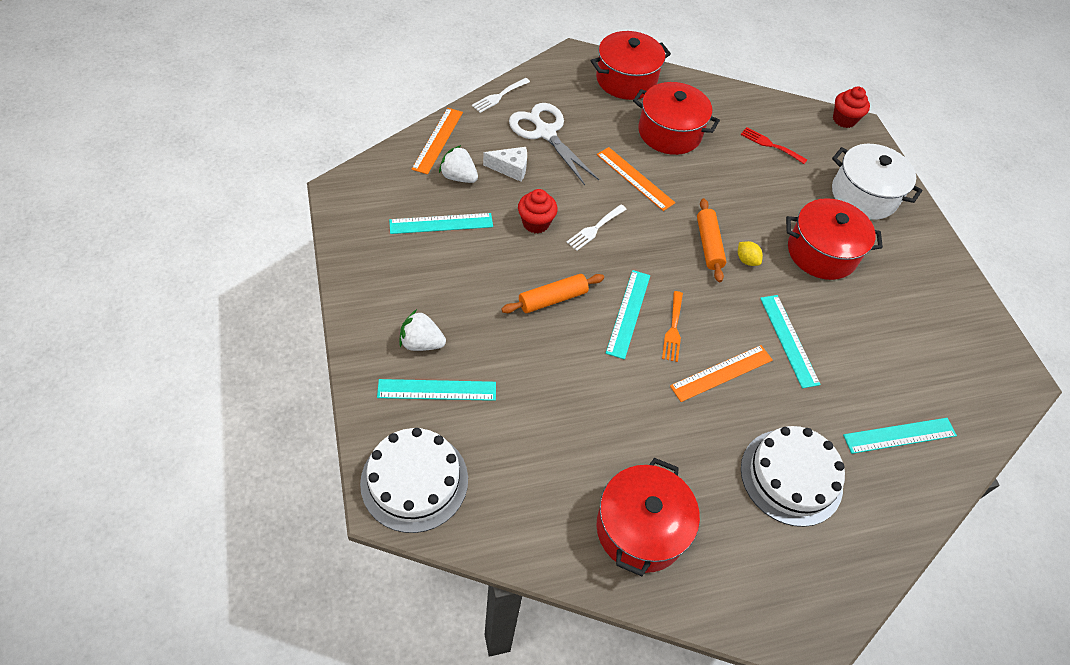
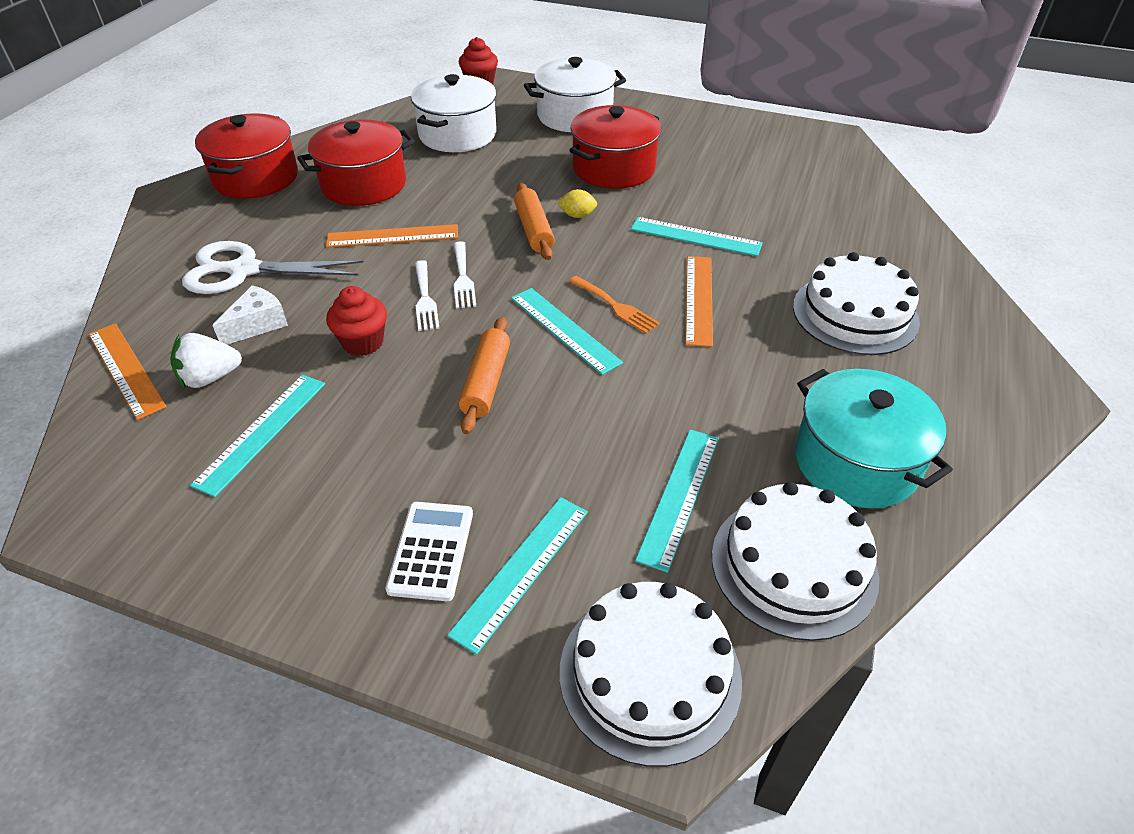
camera: 50 degrees left, 10 degrees down
white strawberry [399,309,446,351] -> white calculator [385,502,473,601]
white fork [472,78,530,113] -> white fork moved to [454,241,477,308]
red pot [597,458,700,576] -> turquoise pot [795,369,953,509]
orange rolling pin [697,198,726,282] -> orange rolling pin turned 45 degrees clockwise [514,183,555,260]
red fork [741,127,807,164] -> white pot [411,74,497,152]
turquoise ruler [843,418,957,454] -> turquoise ruler moved to [635,429,719,573]
none -> white cake [712,482,879,641]

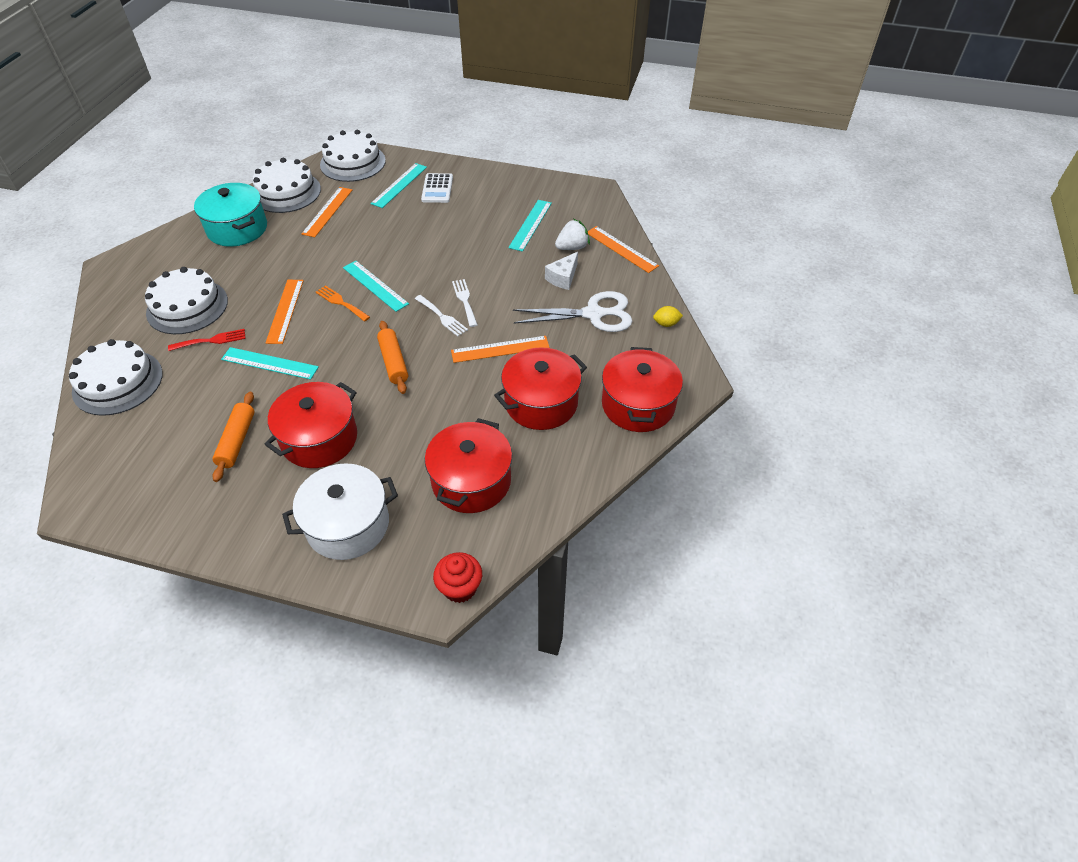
camera: 175 degrees right, 5 degrees up
red cupcake [326,286,387,356] -> none
white pot [411,74,497,152] -> red pot [425,418,512,513]
white fork [454,241,477,308] -> white fork turned 150 degrees clockwise [415,295,468,337]
orange rolling pin [459,317,510,434] -> orange rolling pin moved to [212,392,254,482]
yellow lemon [557,189,597,218] -> yellow lemon moved to [653,306,683,327]
turquoise ruler [635,429,719,573] -> orange ruler [302,187,352,237]
none -> white cake [69,339,163,416]
none -> red fork [168,329,246,351]

